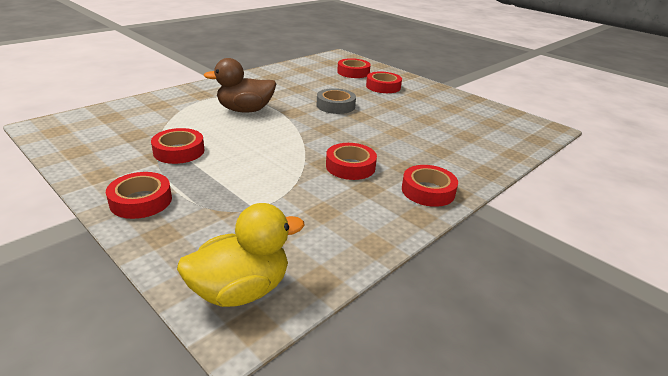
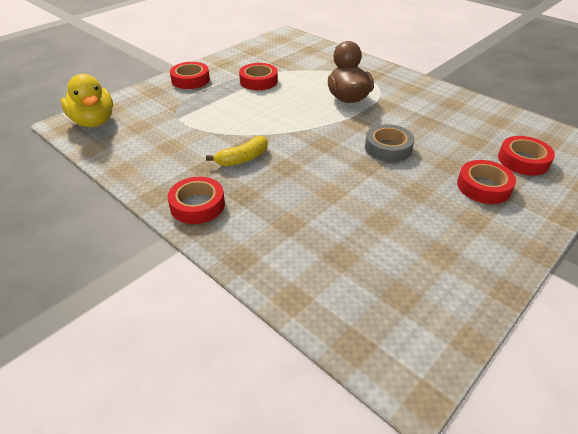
camera: 90 degrees right, 10 degrees up
red tape [326,143,377,180] -> yellow banana [206,136,268,166]

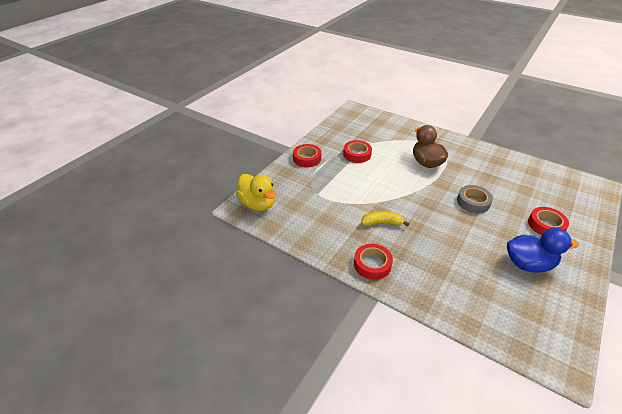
camera: 10 degrees left, 0 degrees up
yellow banana [206,136,268,166] -> yellow banana turned 135 degrees counterclockwise [361,211,409,226]
red tape [498,136,555,176] -> none
none -> blue duck [507,228,579,273]

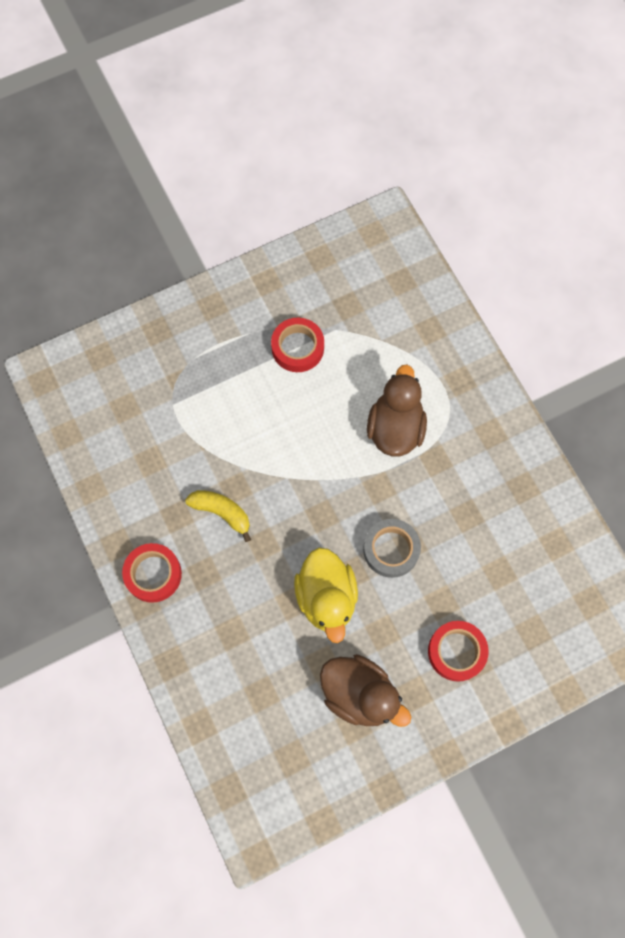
camera: 30 degrees right, 30 degrees up
yellow duck [236,174,276,211] -> yellow duck moved to [294,547,358,643]
red tape [293,144,321,167] -> none
blue duck [507,228,579,273] -> brown duck [320,654,411,727]

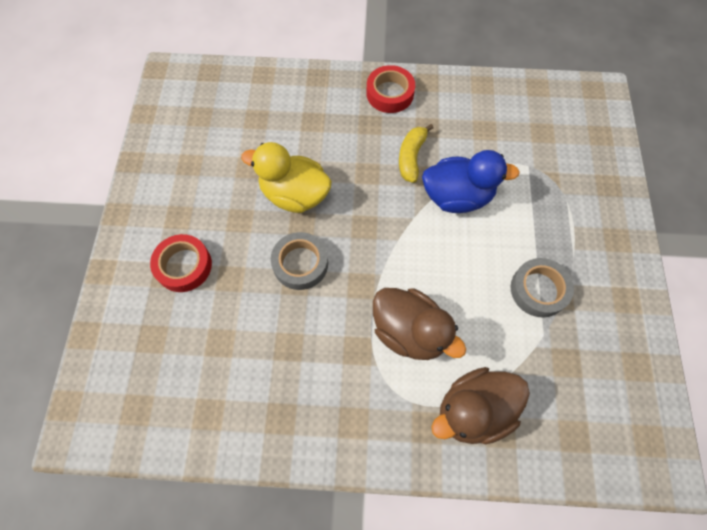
camera: 120 degrees right, 5 degrees down
yellow banana [185,490,251,542] -> yellow banana turned 135 degrees clockwise [399,124,434,183]
red tape [271,318,324,372] -> grey tape [510,258,574,317]
brown duck [320,654,411,727] -> brown duck moved to [431,367,530,445]
none -> blue duck [422,150,520,213]

